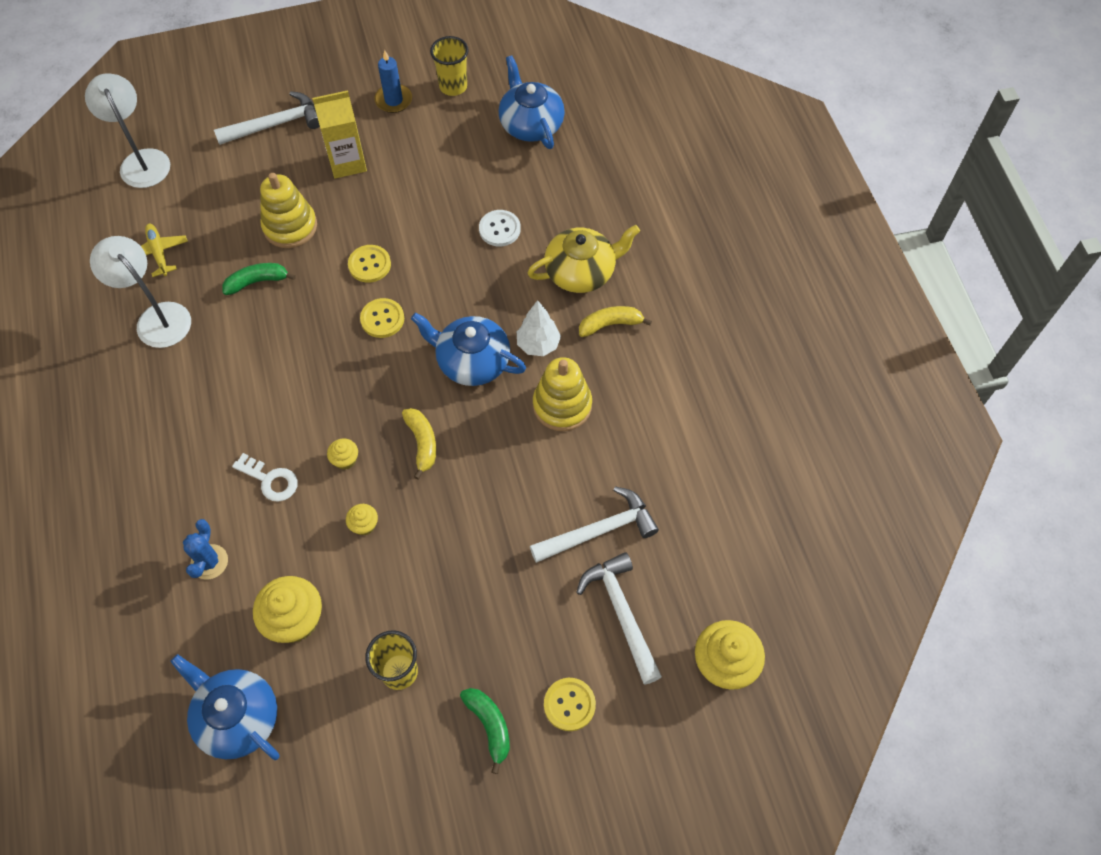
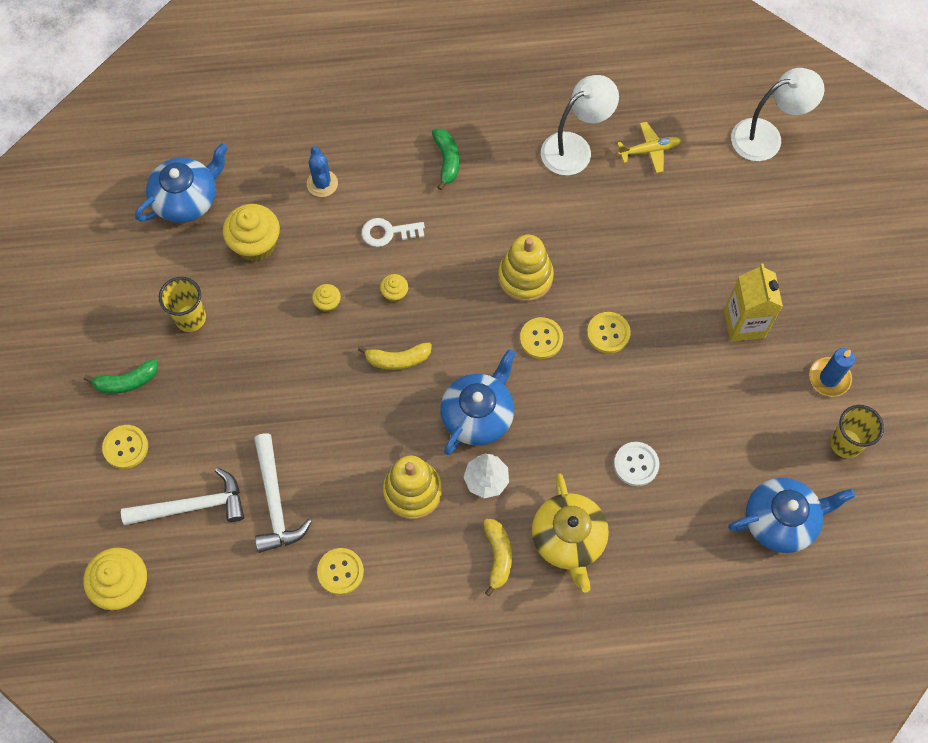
camera: 100 degrees right, 5 degrees up
blue cactus [183,519,228,579] -> blue cactus turned 60 degrees clockwise [307,146,338,197]
white hammer [214,91,320,145] -> none
green banana [222,263,296,295] -> green banana moved to [432,129,459,190]
white key [232,453,298,502] -> white key turned 45 degrees clockwise [362,218,425,247]
yellow stacking toy [260,173,317,248] -> yellow stacking toy moved to [498,235,554,302]
none -> yellow button [317,548,364,595]

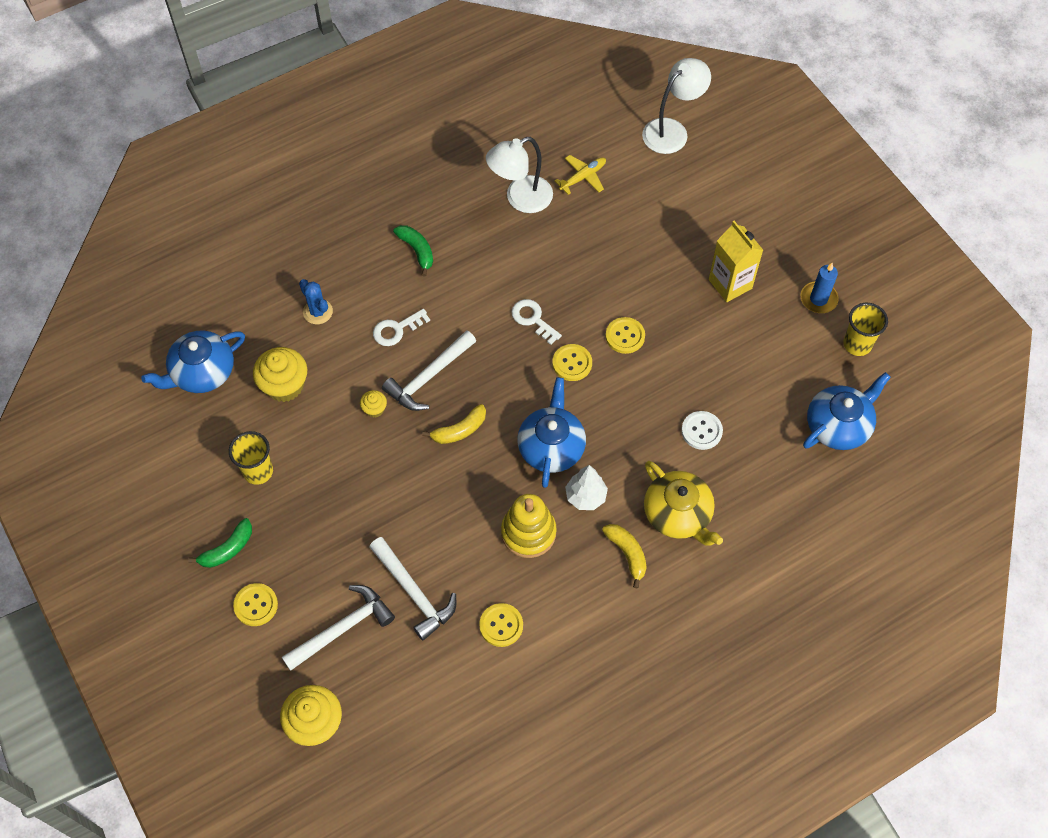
camera: 25 degrees left, 5 degrees down
blue teapot [135,143,228,223] -> blue teapot turned 150 degrees counterclockwise [141,330,245,393]
yellow cupcake [380,274,408,303] -> white hammer [382,330,476,411]
yellow stacking toy [498,235,554,302] -> white key [512,299,562,345]
white lamp [541,75,619,175] -> white lamp turned 150 degrees counterclockwise [486,137,553,213]

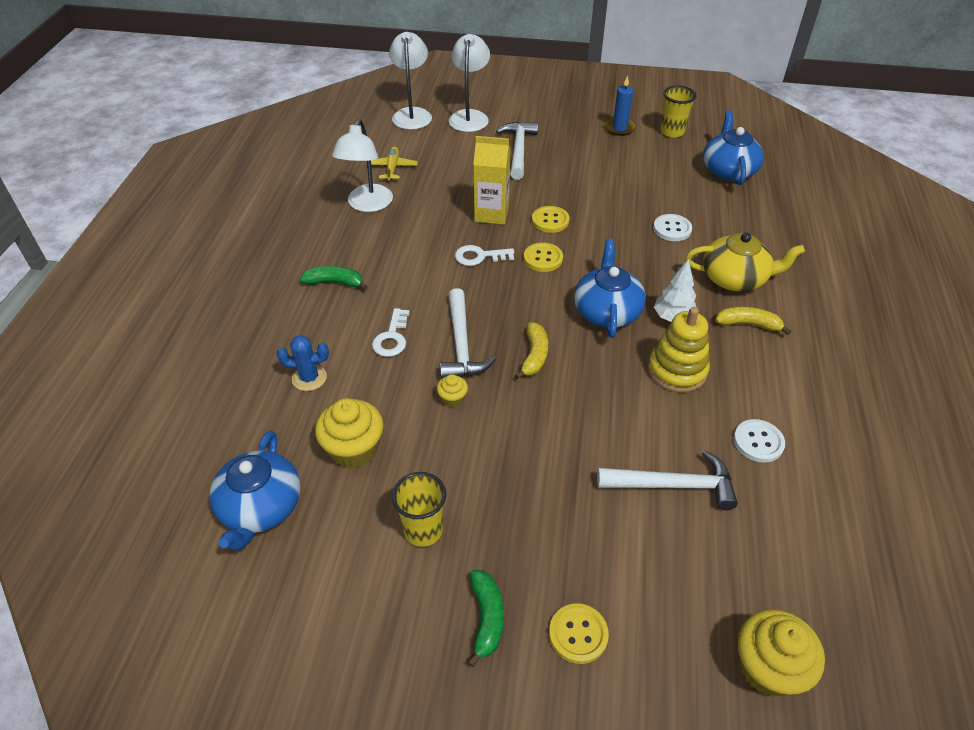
camera: 50 degrees left, 15 degrees down
white hammer [282,585,395,671] -> white hammer moved to [496,122,538,180]
yellow button [479,603,523,647] -> white button [733,419,785,463]
blue teapot [517,377,586,488] -> blue teapot turned 45 degrees clockwise [574,239,646,338]
yellow carton [709,221,763,302] -> yellow carton moved to [473,136,511,225]
none -> white lamp [449,34,490,132]

